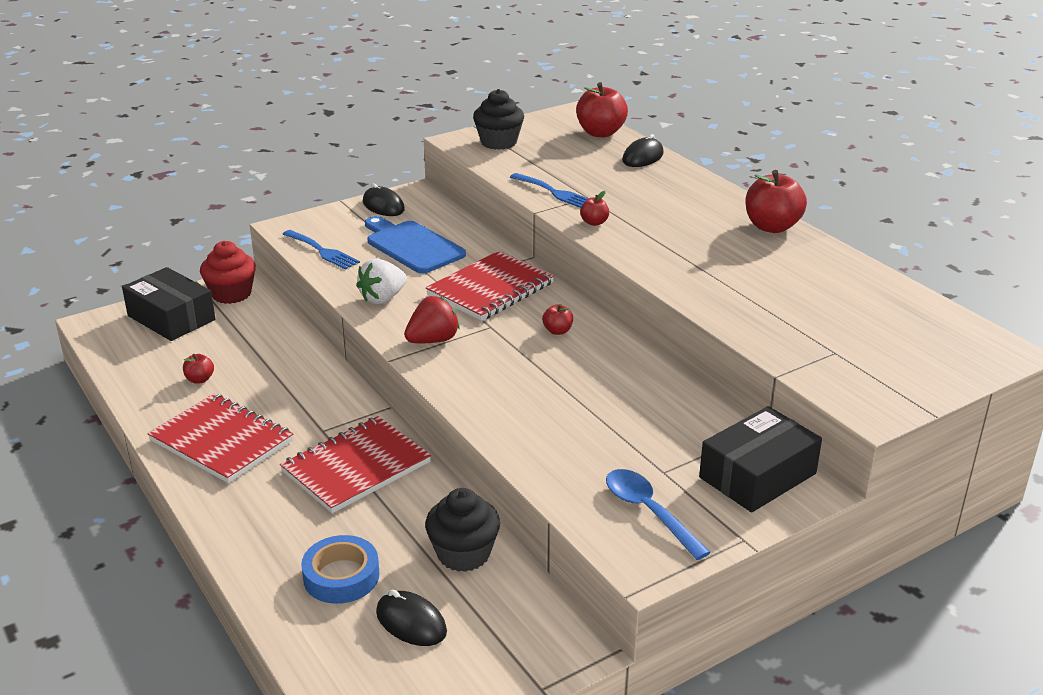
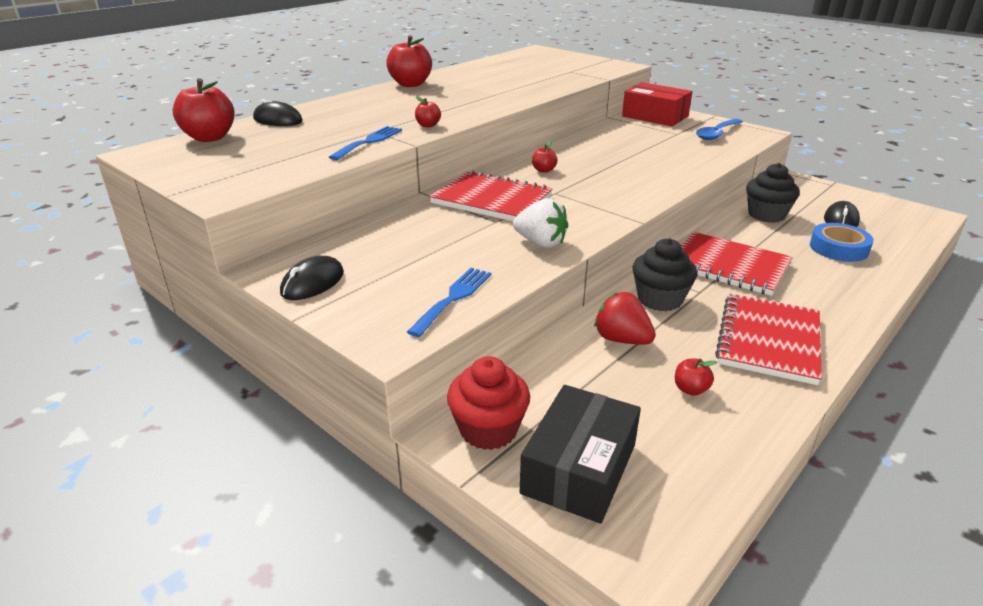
camera: 105 degrees left, 0 degrees up
blue cutting board [365,216,466,274] -> none
red strawberry [404,296,459,343] -> red strawberry moved to [595,292,656,344]
black cupcake [473,89,524,150] -> black cupcake moved to [633,238,697,311]
black box [699,406,822,512] -> red box [622,82,692,126]

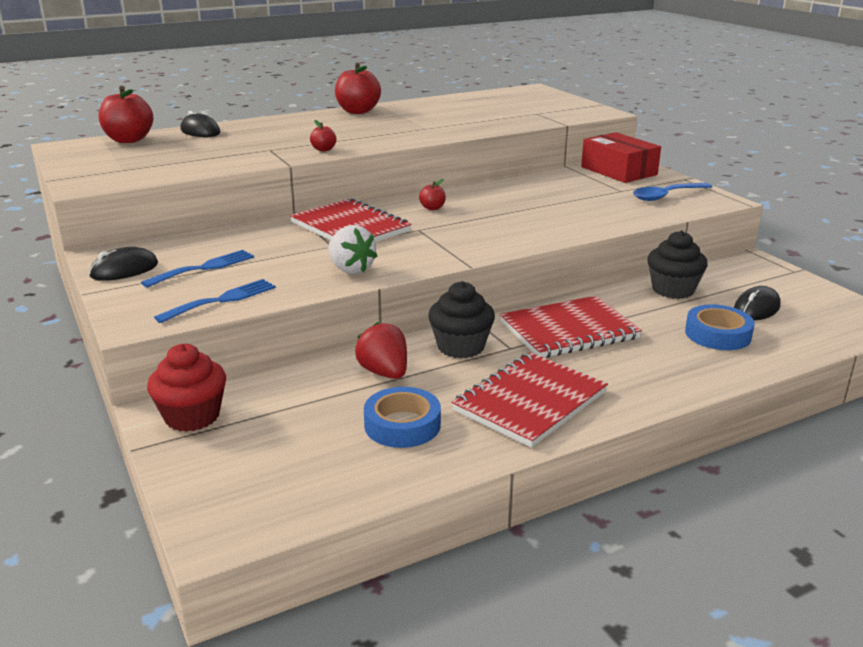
camera: 20 degrees right, 5 degrees down
blue fork [329,126,402,160] -> blue fork moved to [141,250,254,288]
black box [520,385,641,524] -> none
red apple [675,358,717,396] -> blue tape [364,387,441,448]
red notebook [681,232,793,296] -> red notebook turned 75 degrees counterclockwise [500,296,642,358]

